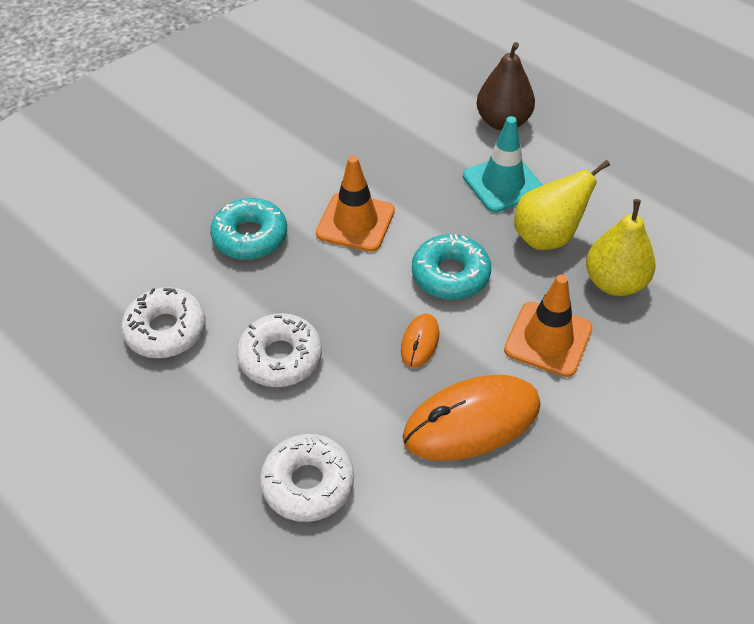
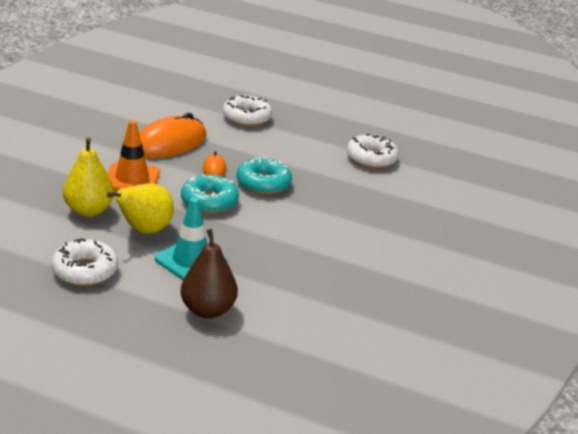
camera: 155 degrees right, 20 degrees down
turquoise donut [210,198,287,260] -> turquoise donut moved to [236,157,292,195]
white donut [237,313,322,387] -> white donut moved to [51,238,118,286]
orange traffic cone [316,156,395,252] -> none

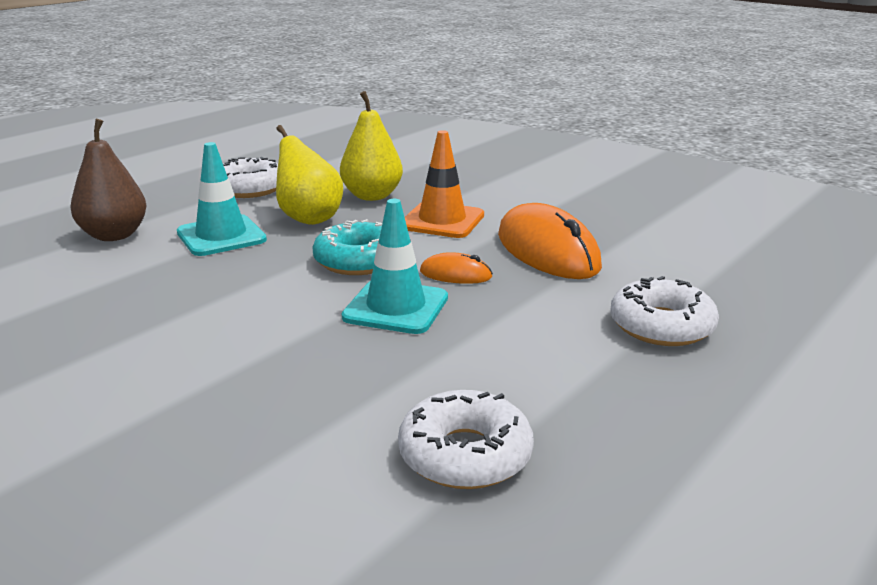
camera: 110 degrees right, 5 degrees down
turquoise donut [236,157,292,195] -> turquoise traffic cone [342,199,448,334]

